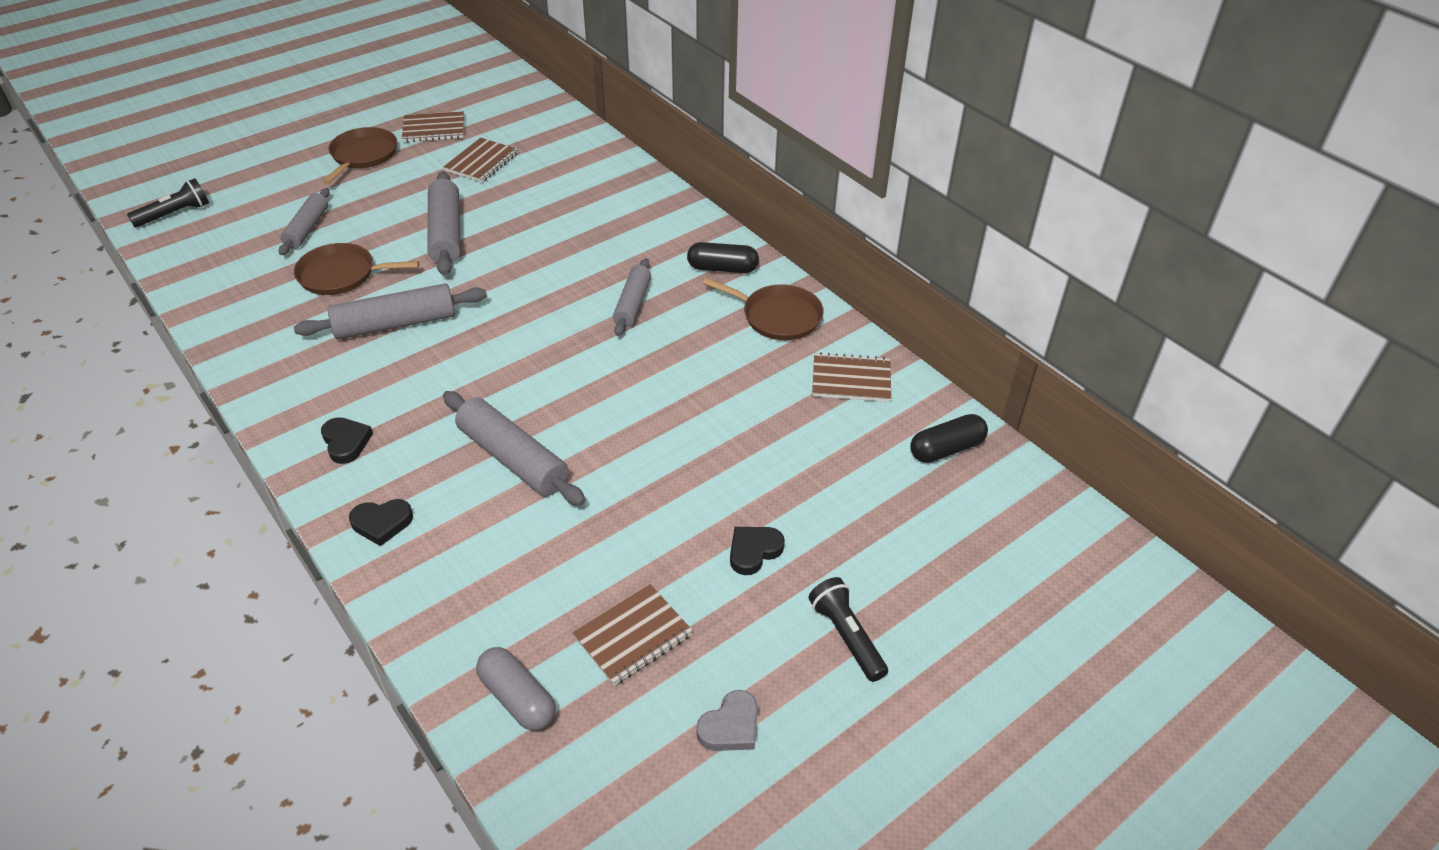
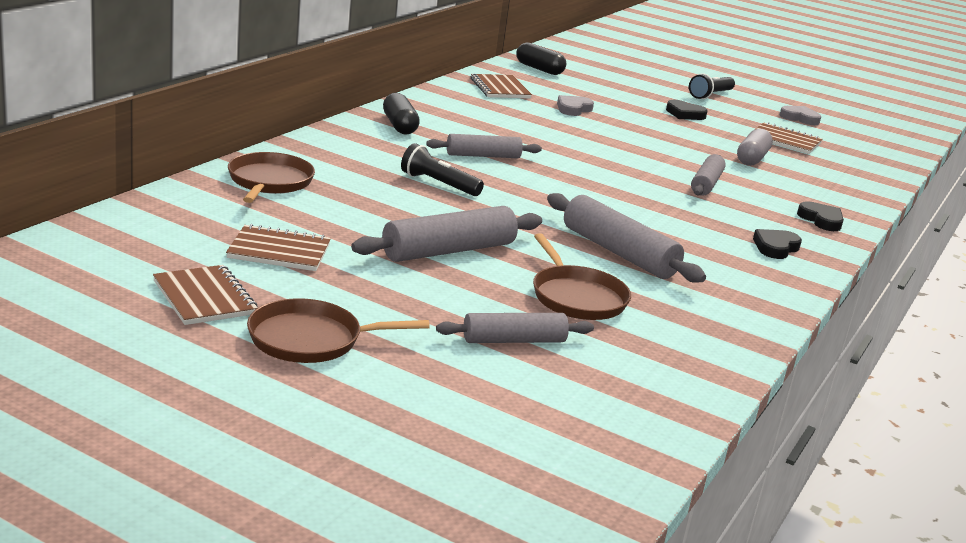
camera: 115 degrees left, 20 degrees down
black flashlight [127,178,209,227] -> black flashlight moved to [401,143,484,196]
grey rolling pin [443,391,586,506] -> grey rolling pin [691,154,726,196], size x0.65
grey capsule [476,647,556,731] -> grey capsule moved to [737,128,773,166]
brown pan [703,278,824,340] -> brown pan moved to [228,152,315,203]
none -> grey heart [557,95,594,116]

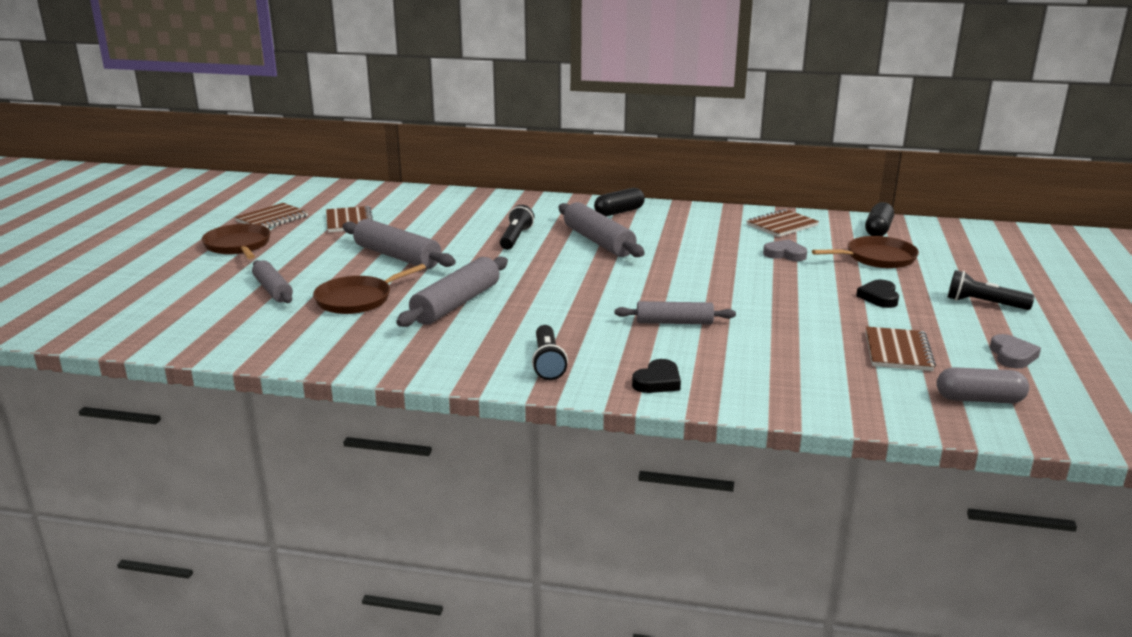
camera: 75 degrees right, 0 degrees up
brown pan [228,152,315,203] -> brown pan moved to [812,236,919,268]
grey rolling pin [427,134,542,158] -> grey rolling pin [558,202,645,257], size x1.53
grey capsule [737,128,773,166] -> grey capsule moved to [937,367,1029,403]
black heart [753,229,802,259] -> black flashlight [532,325,568,380]

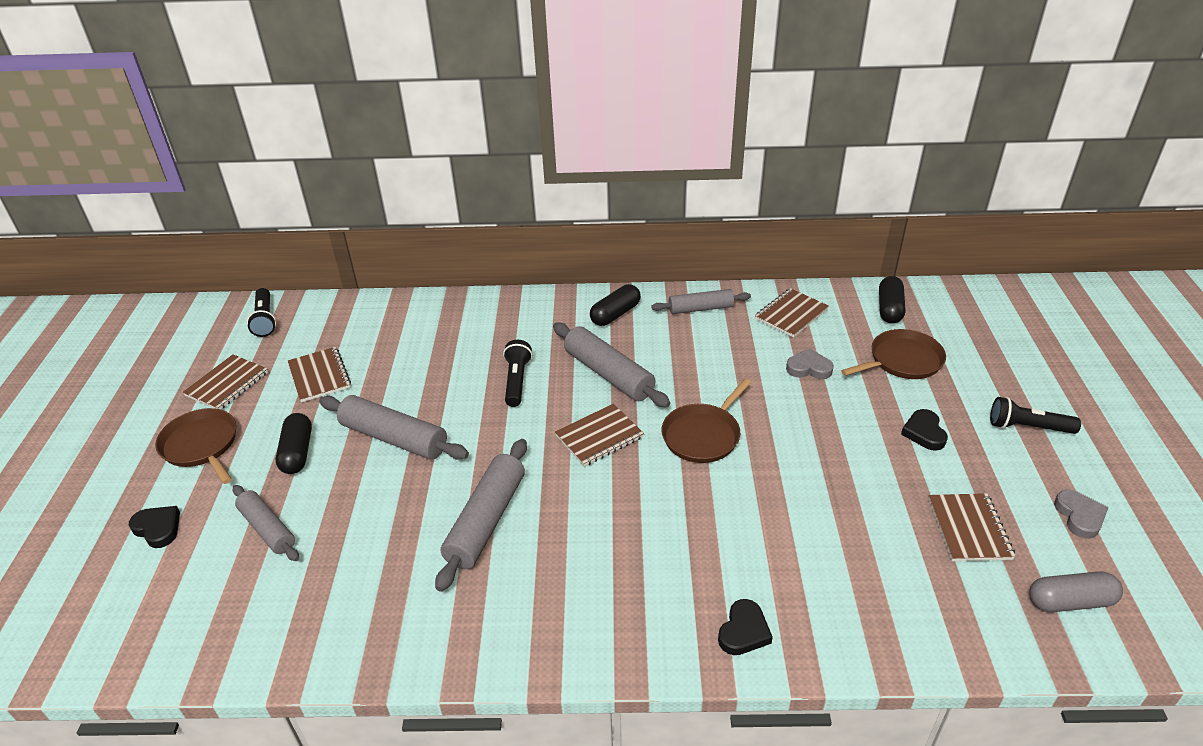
camera: 10 degrees left, 15 degrees up
brown pan [313,264,426,314] -> brown pan moved to [662,379,751,463]
black flashlight [532,325,568,380] -> black flashlight moved to [247,288,276,337]
grey rolling pin [615,301,736,325] -> grey rolling pin moved to [651,289,751,314]
none -> black heart [129,506,180,548]
none -> black capsule [276,413,312,474]
none -> brown notebook [555,404,644,467]

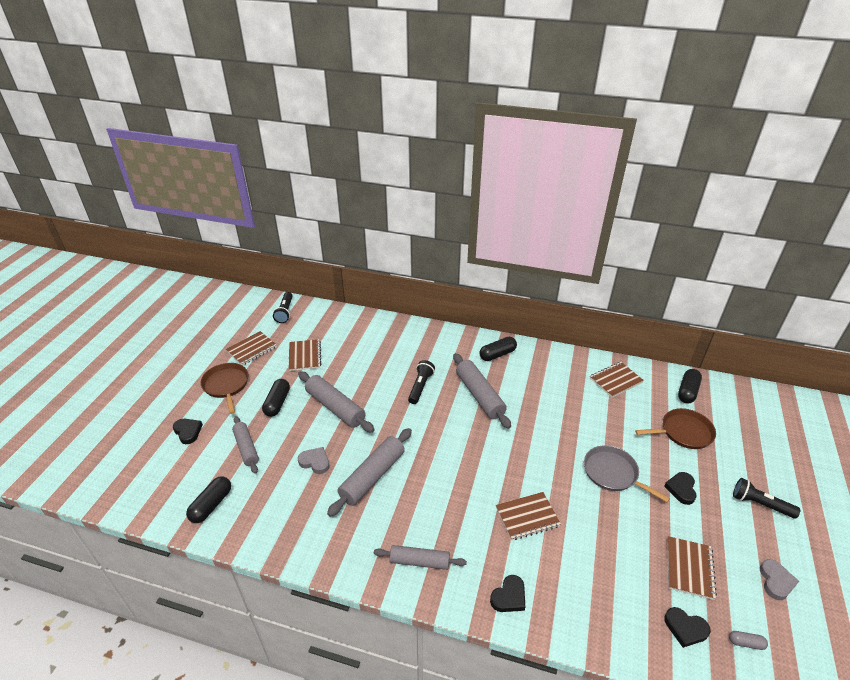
camera: 15 degrees right, 0 degrees up
brown notebook [555,404,644,467] -> brown notebook moved to [496,492,561,540]
grey rolling pin [651,289,751,314] -> grey rolling pin moved to [374,545,467,570]
brown pan [662,379,751,463] -> none
grey heart [786,348,834,379] -> grey heart moved to [298,447,330,474]
grey capsule [1029,571,1123,612] -> grey capsule [729,631,768,650], size x0.55
none -> black capsule [186,476,231,523]
none -> grey pan [584,445,670,502]
none -> black heart [664,607,711,648]

